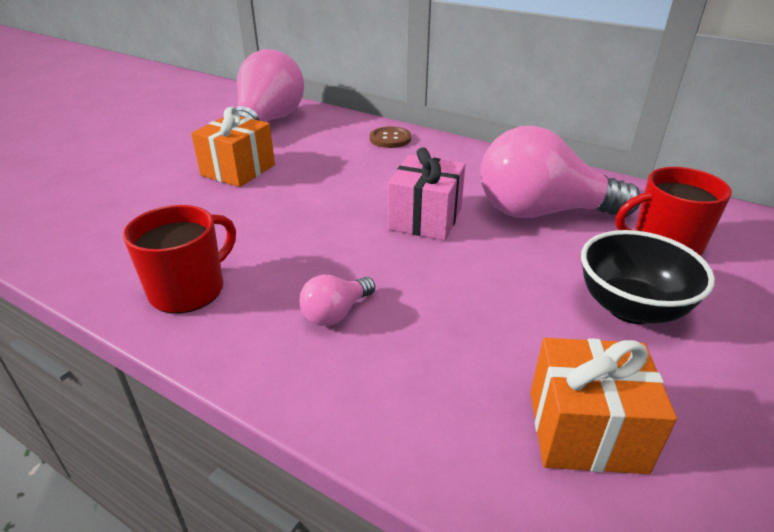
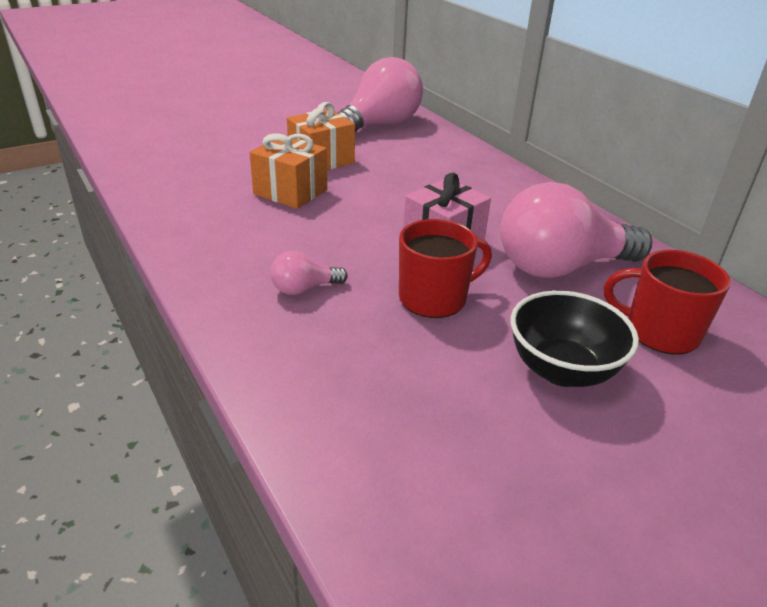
camera: 25 degrees right, 0 degrees up
red mug [123,205,236,314] -> red mug moved to [399,219,492,318]
brown button [370,126,411,148] -> none
pink light bulb [480,126,640,218] -> pink light bulb turned 45 degrees counterclockwise [500,182,652,278]
orange gift [530,338,677,474] -> orange gift moved to [250,133,327,209]

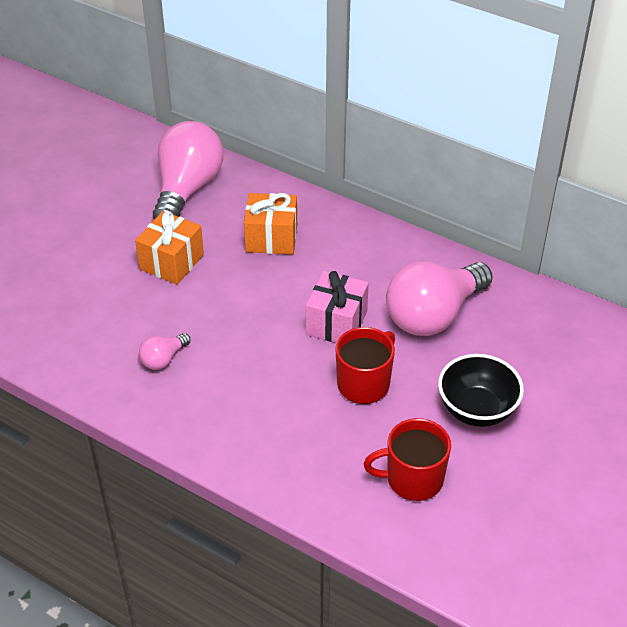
camera: 25 degrees left, 10 degrees up
orange gift [250,133,327,209] -> orange gift moved to [244,193,297,255]
pink light bulb [270,251,348,295] -> pink light bulb moved to [139,333,191,370]
red mug [604,250,731,355] -> red mug moved to [364,418,451,501]

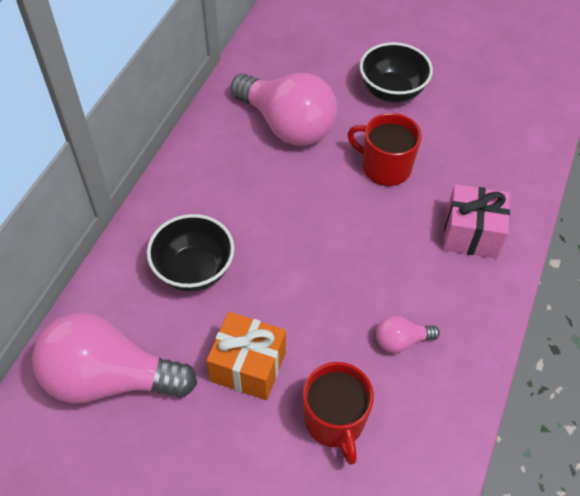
camera: 100 degrees left, 10 degrees up
pink light bulb [139,333,191,370] -> pink light bulb turned 135 degrees clockwise [376,315,440,353]
orange gift [244,193,297,255] -> black bowl [147,214,234,292]
pink gift [306,271,369,343] -> pink gift moved to [443,184,510,259]
red mug [364,418,451,501] -> red mug moved to [303,362,374,465]

